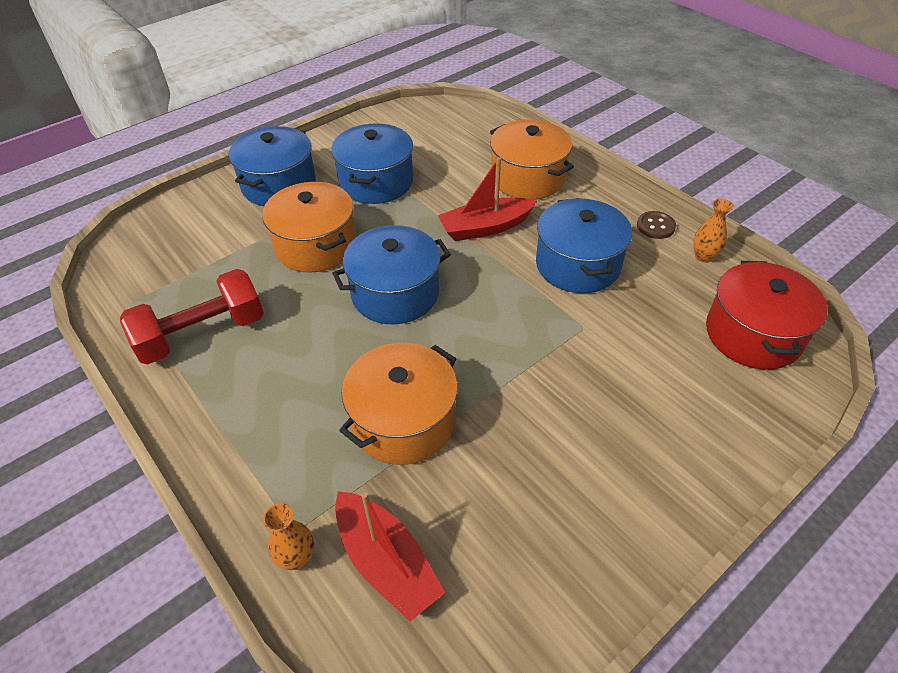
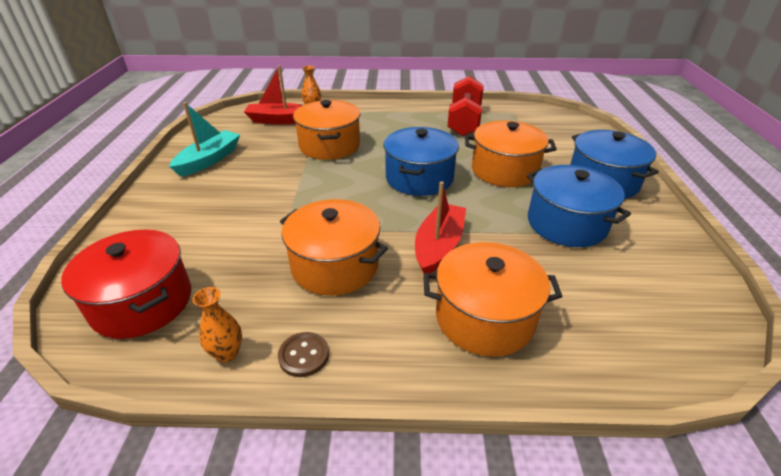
camera: 130 degrees right, 10 degrees down
blue pot [536,198,632,293] -> orange pot [280,199,388,296]
none -> turquoise boat [169,102,240,177]

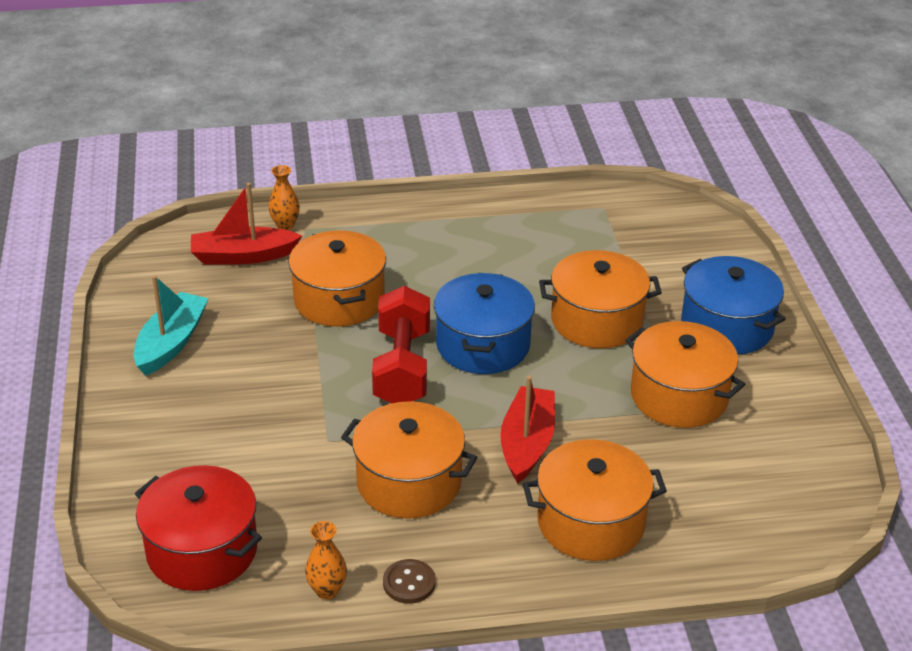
camera: 10 degrees left, 0 degrees up
red dumbbell [447,76,484,136] -> red dumbbell moved to [372,286,430,403]
blue pot [527,165,631,247] -> orange pot [625,321,745,428]

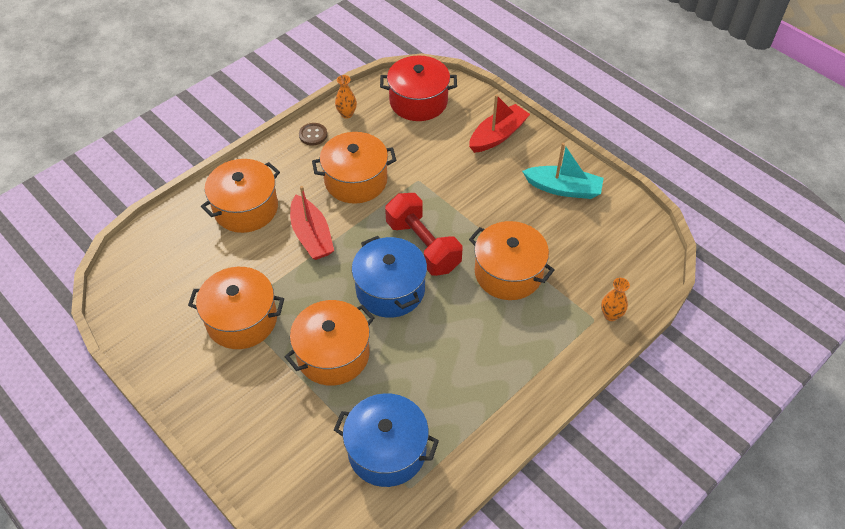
camera: 145 degrees right, 15 degrees up
turquoise boat [133,275,209,376] -> turquoise boat turned 60 degrees counterclockwise [522,143,604,199]
red boat [191,183,302,265] -> red boat moved to [469,94,530,153]
blue pot [681,256,786,355] -> blue pot moved to [334,393,439,487]

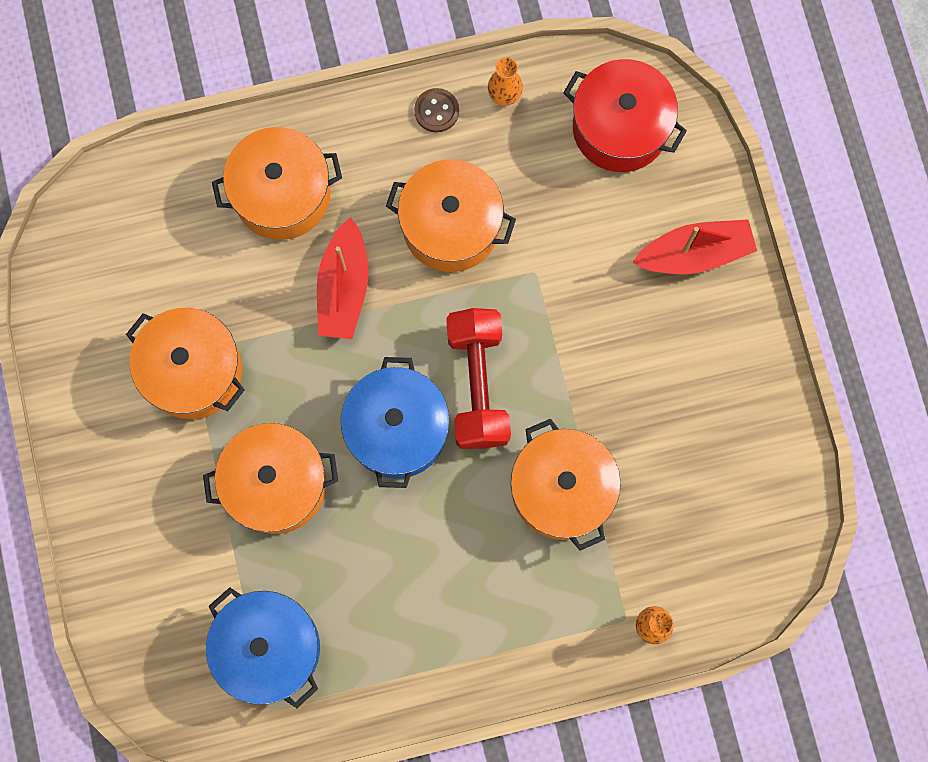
camera: 30 degrees right, 25 degrees up
turquoise boat [522,143,604,199] -> none

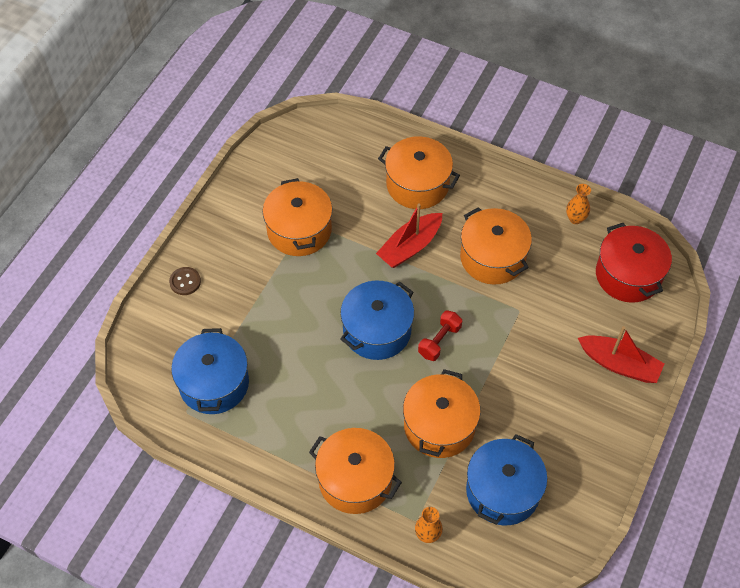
camera: 40 degrees right, 20 degrees down
orange pot [203,423,338,534] -> orange pot moved to [309,428,402,514]
brown button [414,88,459,133] -> brown button moved to [169,267,201,295]
red dumbbell [446,308,511,449] -> red dumbbell [418,310,462,361], size x0.57
none -> blue pot [466,434,547,525]

